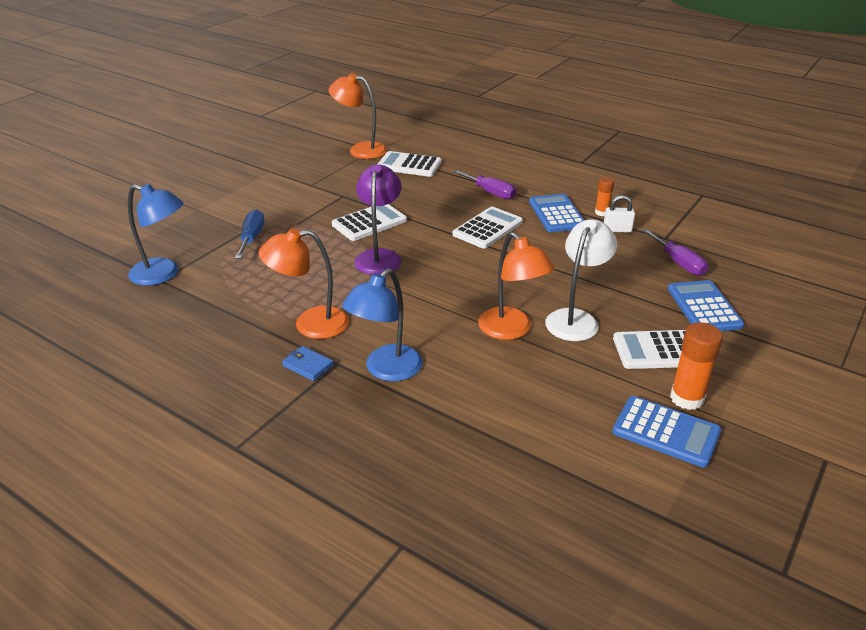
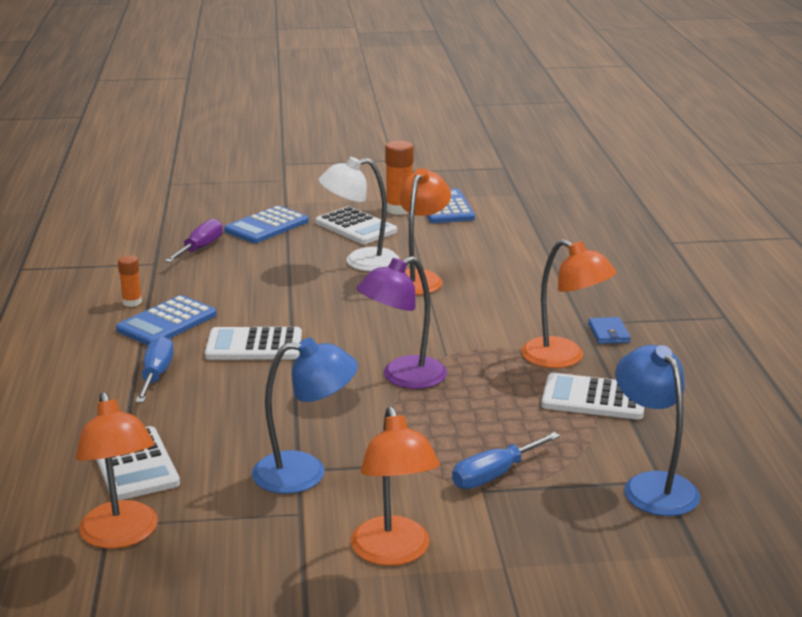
camera: 130 degrees left, 10 degrees down
white calculator [332,204,407,241] -> white calculator moved to [541,373,644,420]
blue lamp [342,269,423,381] -> blue lamp moved to [252,338,358,494]
purple screwdriver [453,170,516,200] -> blue screwdriver [135,336,174,403]
white padlock [604,195,635,233] -> none
none -> orange lamp [351,406,440,566]

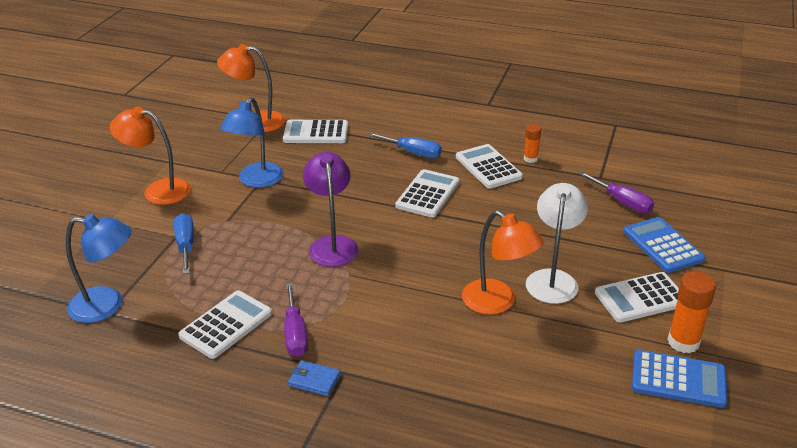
camera: 115 degrees right, 10 degrees up
blue calculator [116,295,217,346] -> white calculator [456,144,523,189]
orange lamp [521,239,616,368] -> purple screwdriver [284,283,308,357]

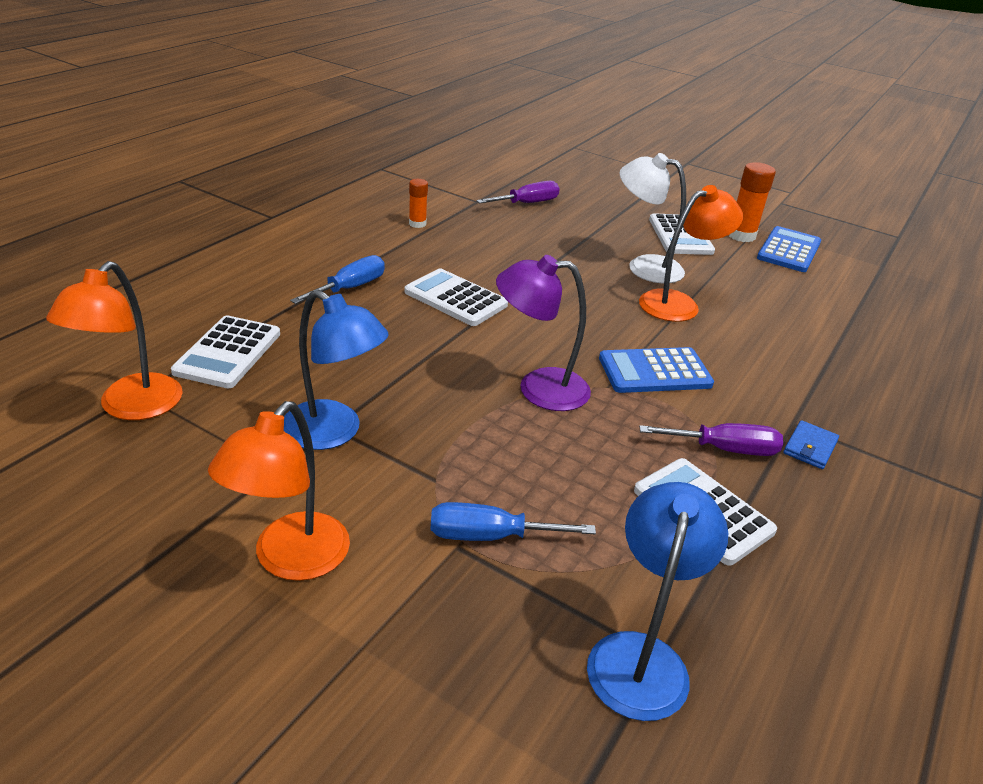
camera: 80 degrees left, 0 degrees up
white calculator [456,144,523,189] -> none
blue calculator [623,217,705,273] -> blue calculator moved to [599,347,714,393]

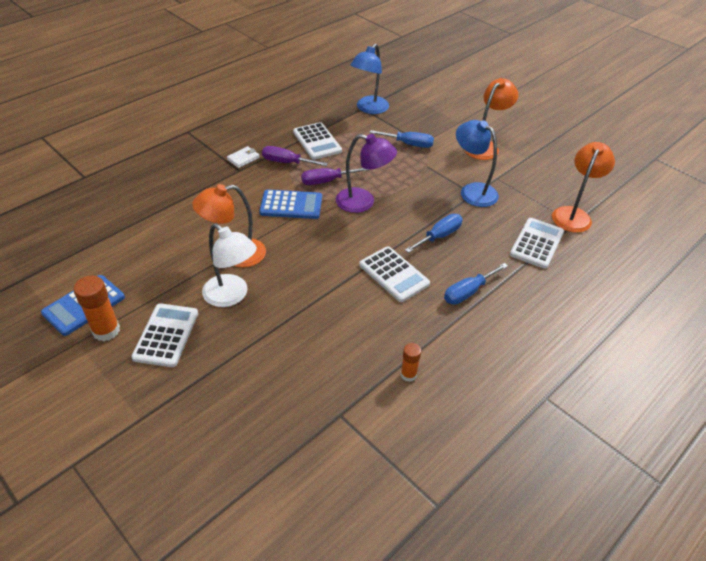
camera: 165 degrees left, 10 degrees up
purple screwdriver [476,181,560,204] -> purple screwdriver moved to [301,168,369,185]
blue wallet [783,420,839,469] -> white wallet [227,146,260,168]
none -> blue screwdriver [405,214,463,253]

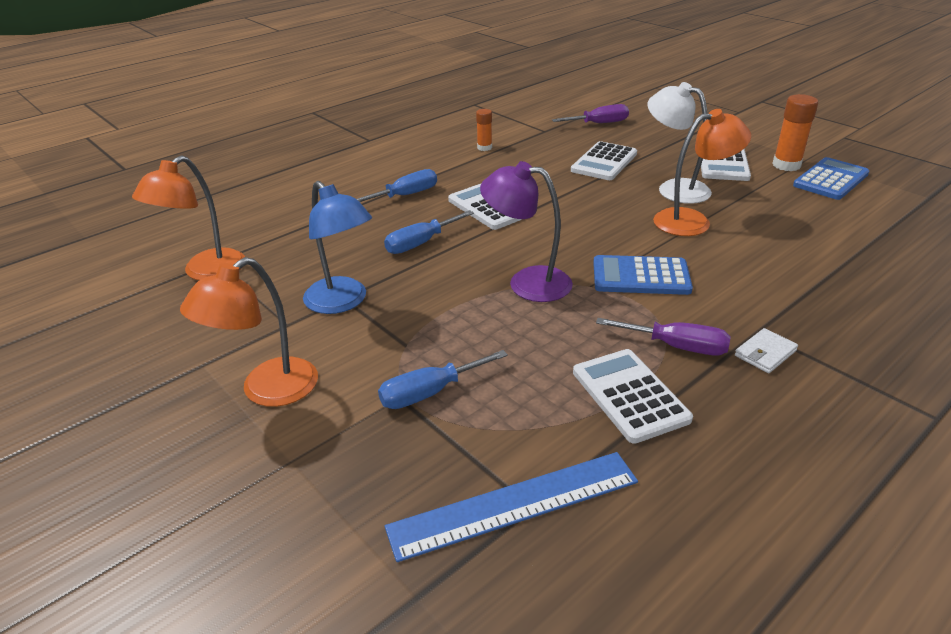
camera: 175 degrees left, 10 degrees down
purple screwdriver [301,168,369,185] -> purple screwdriver moved to [552,104,629,123]
blue lamp [350,44,389,114] -> blue ruler [385,452,638,562]
blue screwdriver [370,130,434,148] -> blue screwdriver turned 45 degrees counterclockwise [378,350,508,409]
white calculator [510,218,564,269] -> white calculator moved to [571,141,637,180]

